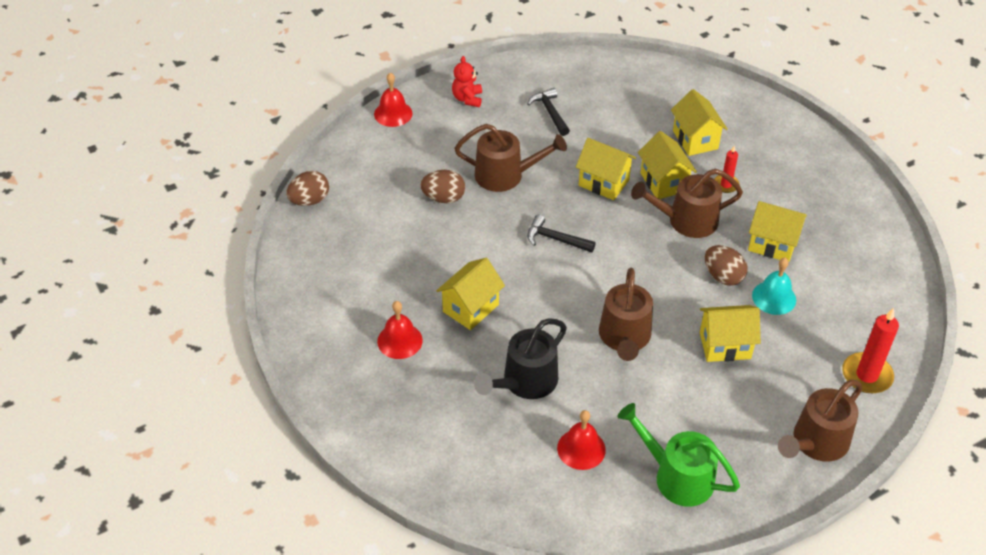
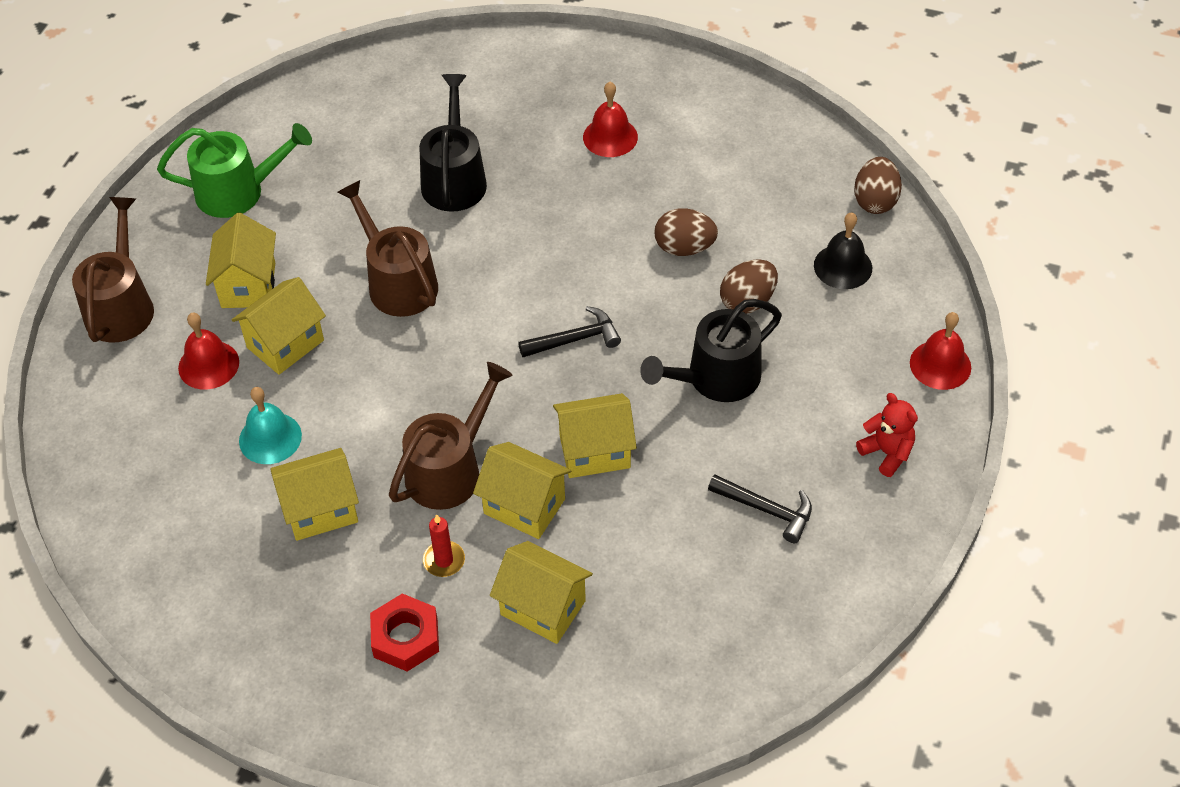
camera: 140 degrees right, 5 degrees up
yellow house [436,258,505,330] -> yellow house moved to [206,213,276,308]
brown watering can [454,124,567,192] -> black watering can [640,299,782,402]
red bell [557,410,606,470] -> red bell moved to [178,313,239,390]
brown egg [705,245,748,286] -> brown egg moved to [655,208,718,256]
red candle [842,308,899,393] -> none
none -> red nut [370,594,439,672]
none -> black bell [814,213,872,289]

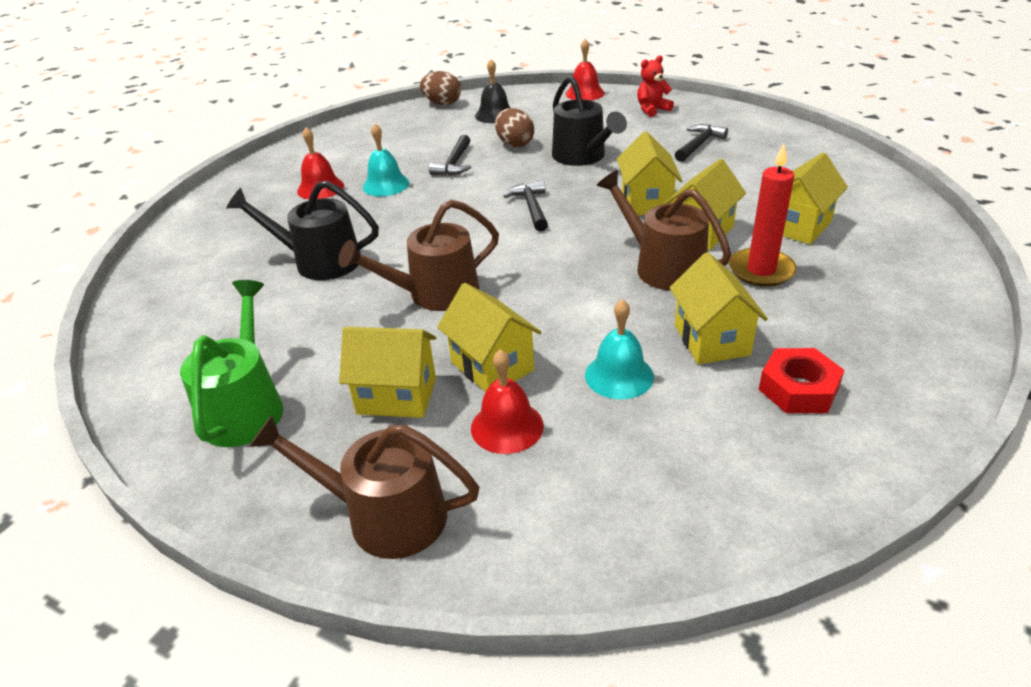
camera: 80 degrees left, 15 degrees down
red nut [370,594,439,672] -> red nut moved to [759,348,844,413]
red candle [423,514,465,577] -> red candle [729,144,796,287], size x1.72
brown egg [655,208,718,256] -> black hammer [429,135,471,175]
none -> turquoise bell [363,124,409,196]

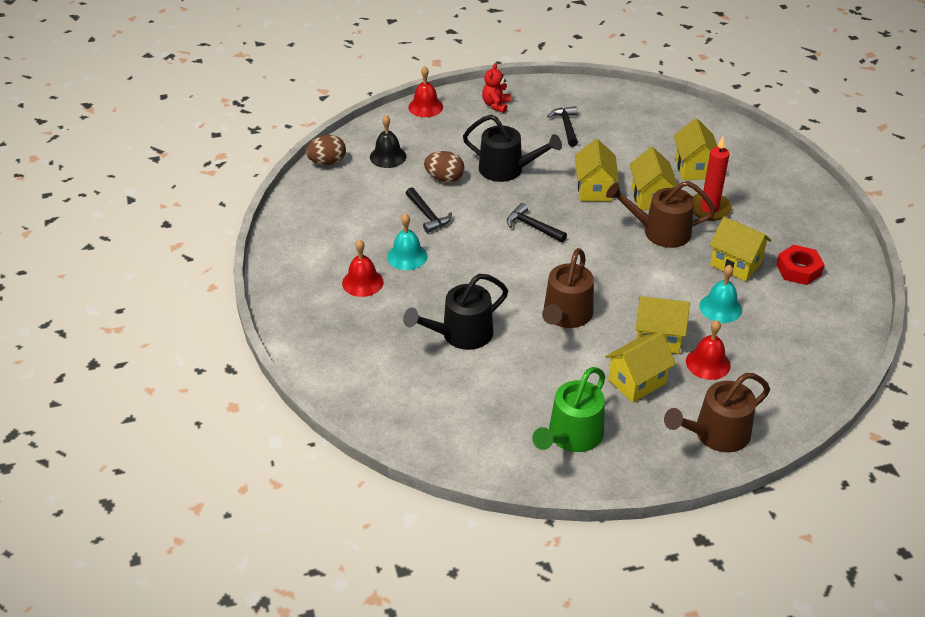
camera: 45 degrees left, 5 degrees up
green watering can [180,280,283,447] -> green watering can turned 105 degrees counterclockwise [532,367,605,452]
yellow house [617,131,683,215] -> yellow house turned 45 degrees clockwise [575,139,619,201]

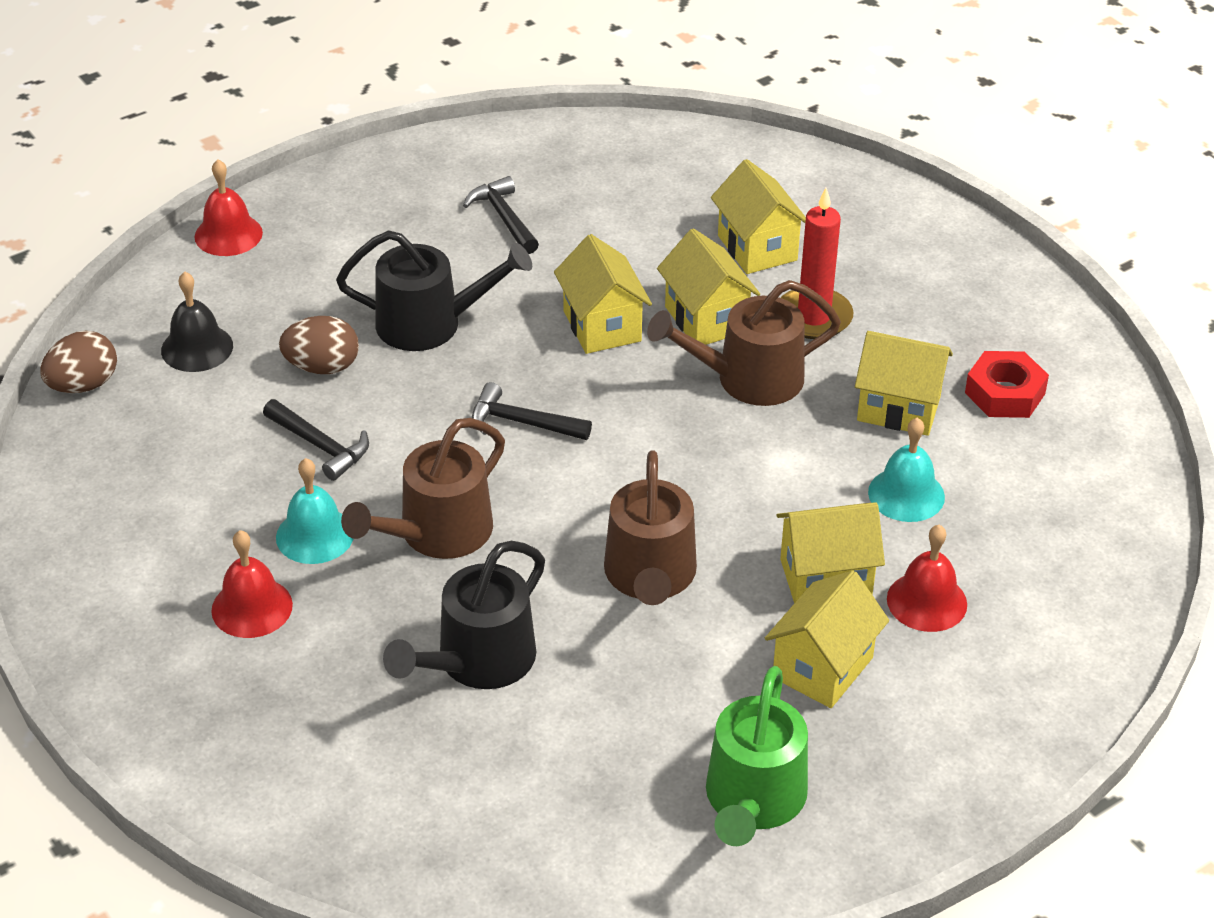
camera: 20 degrees left, 0 degrees up
red teddy bear [482,63,510,113] -> none
brown watering can [664,373,770,453] -> brown watering can moved to [341,418,505,559]

